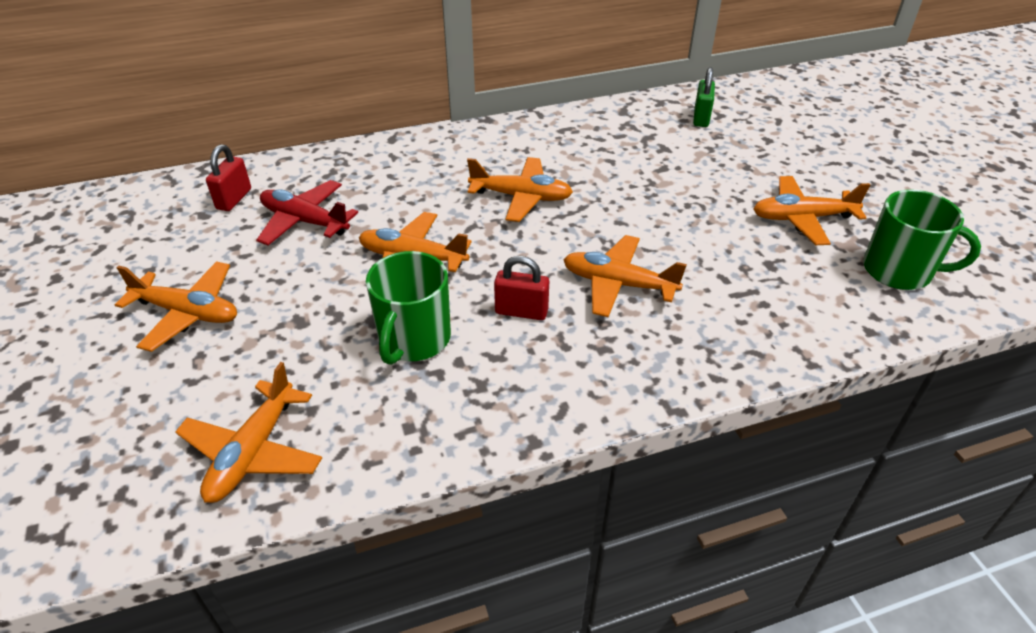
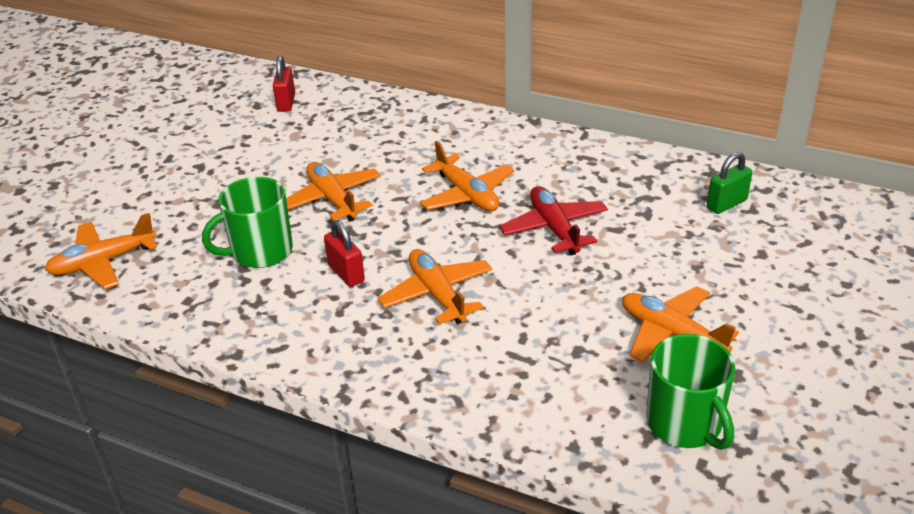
camera: 45 degrees right, 5 degrees down
orange plane [115,261,237,352] -> none
red padlock [206,144,251,211] -> red padlock turned 60 degrees counterclockwise [273,56,295,112]
red plane [256,180,358,245] -> red plane moved to [499,186,608,256]

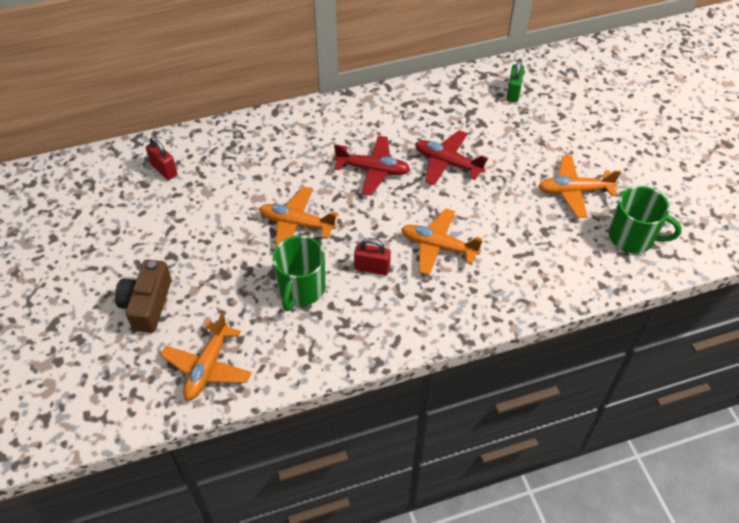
camera: 45 degrees left, 15 degrees up
orange plane [420,141,514,211] -> red plane [334,136,410,196]
none -> brown camera [115,260,171,333]

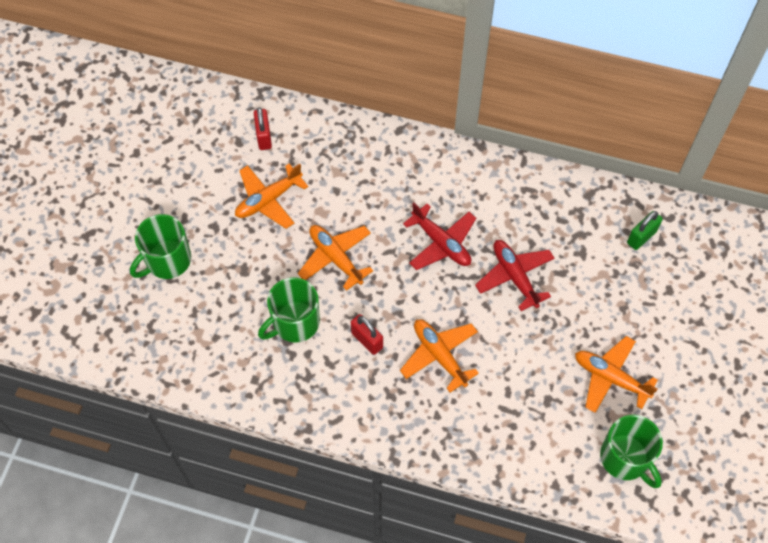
camera: 35 degrees right, 10 degrees up
brown camera [115,260,171,333] -> green mug [130,214,191,279]
orange plane [160,312,252,400] -> orange plane moved to [235,164,308,229]

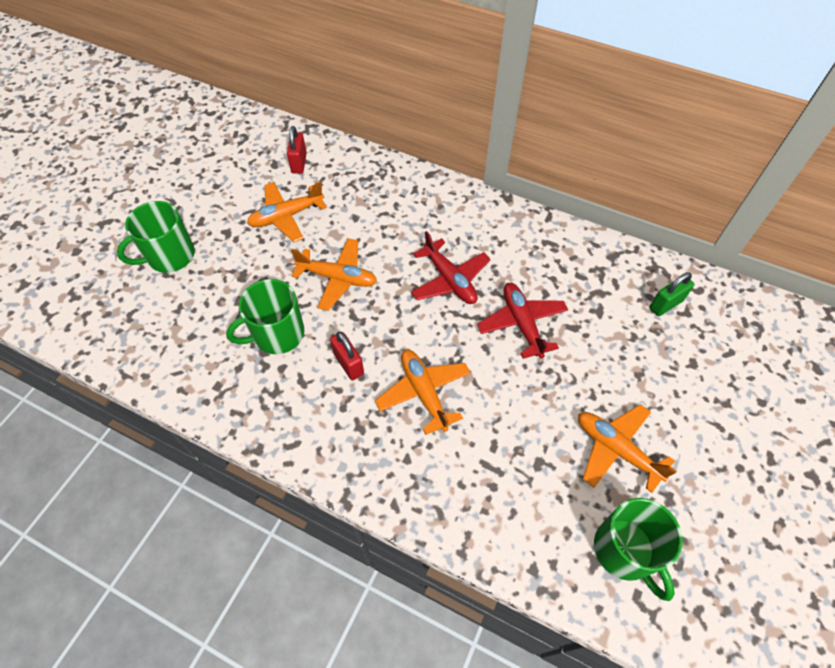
camera: 10 degrees right, 5 degrees down
orange plane [298,225,373,291] -> orange plane turned 135 degrees clockwise [291,238,377,311]

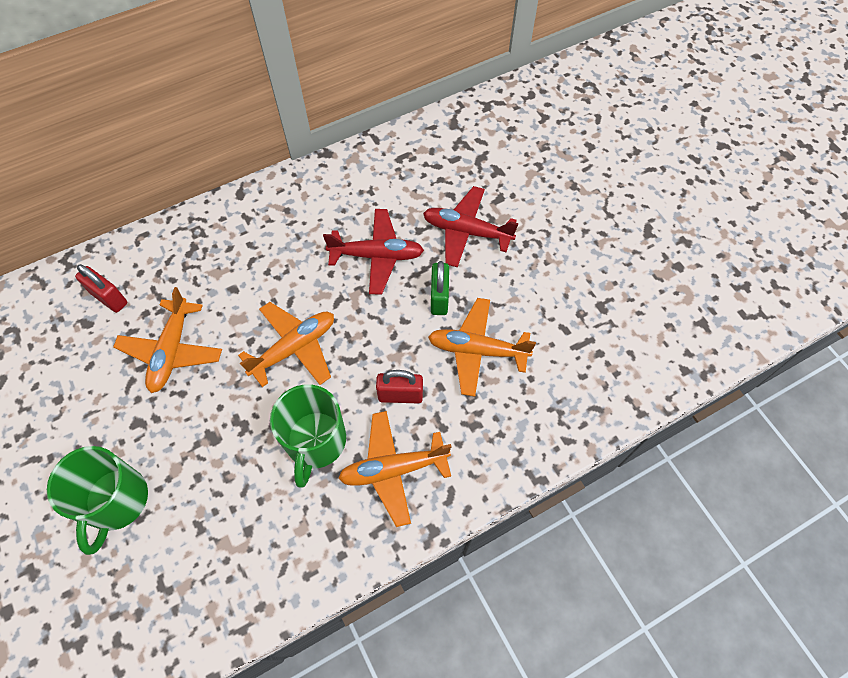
camera: 55 degrees left, 5 degrees up
orange plane [578,404,677,493] -> orange plane moved to [338,411,451,527]
green mug [594,498,683,601] -> none
green padlock [650,272,695,316] -> green padlock moved to [431,261,449,315]

